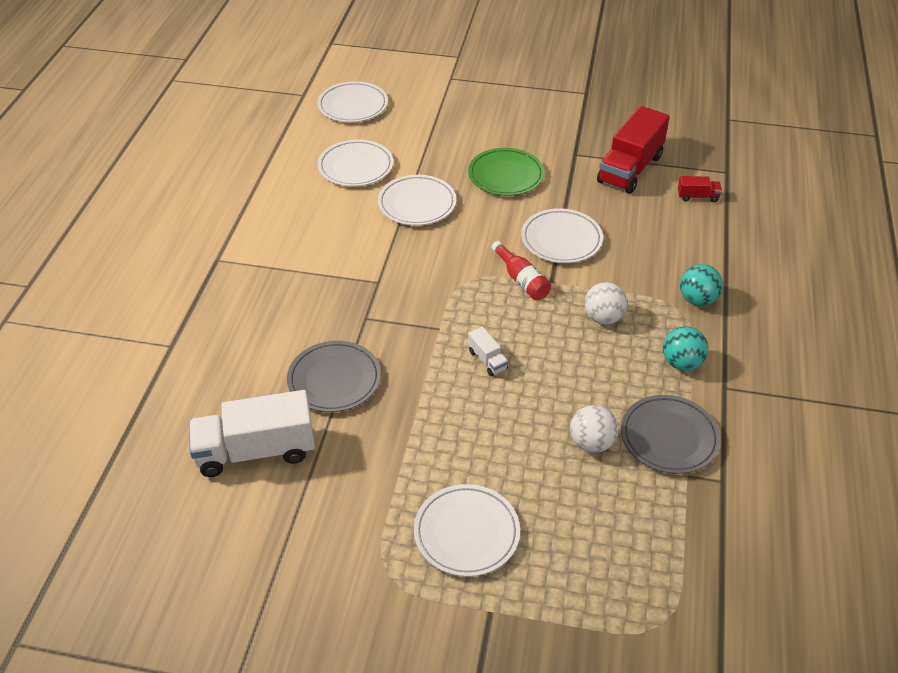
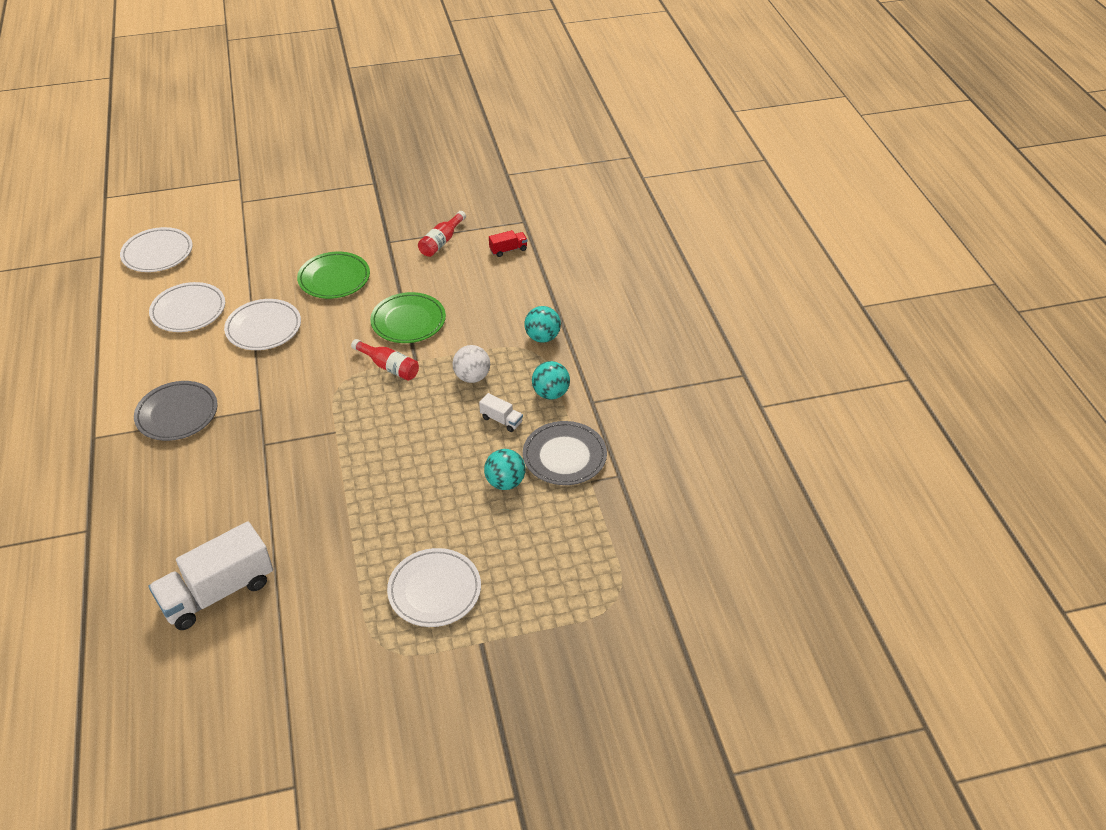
camera: 25 degrees left, 0 degrees up
grey plate [287,341,381,412] -> grey plate moved to [134,381,218,441]
white truck [468,327,508,376] -> white truck moved to [479,393,523,432]
white plate [521,208,603,263] -> green plate [370,292,446,343]
white ball [570,405,618,453] -> turquoise ball [484,449,526,490]
red truck [597,106,670,194] -> red bottle [418,211,466,257]

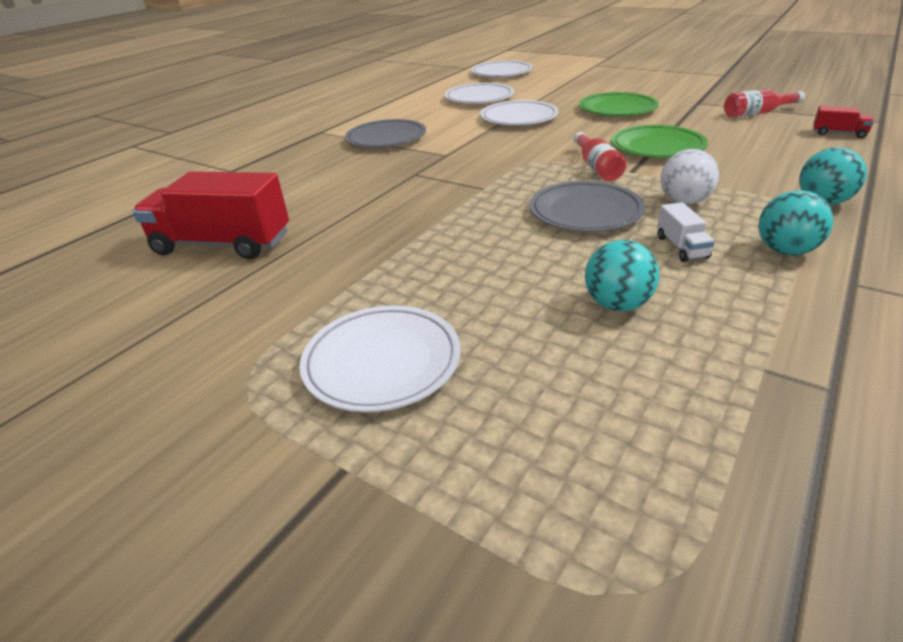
camera: 50 degrees right, 10 degrees down
white truck [149,521,273,630] -> red truck [132,171,289,259]
grey plate [523,421,607,485] -> grey plate moved to [530,181,645,232]

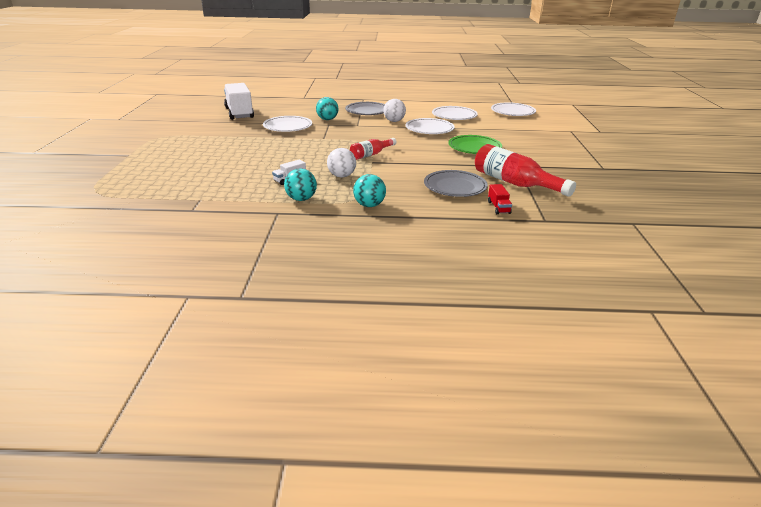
camera: 55 degrees right, 5 degrees down
red truck [132,171,289,259] -> white truck [224,83,254,120]
white plate [300,305,460,412] -> white plate moved to [263,116,312,132]
grey plate [530,181,645,232] -> grey plate moved to [424,170,488,197]
turquoise ball [585,240,659,311] -> turquoise ball moved to [316,97,339,120]
green plate [611,125,708,158] -> none
red bottle [724,89,805,118] -> red bottle [475,144,576,197], size x1.71
none -> white ball [383,99,406,122]

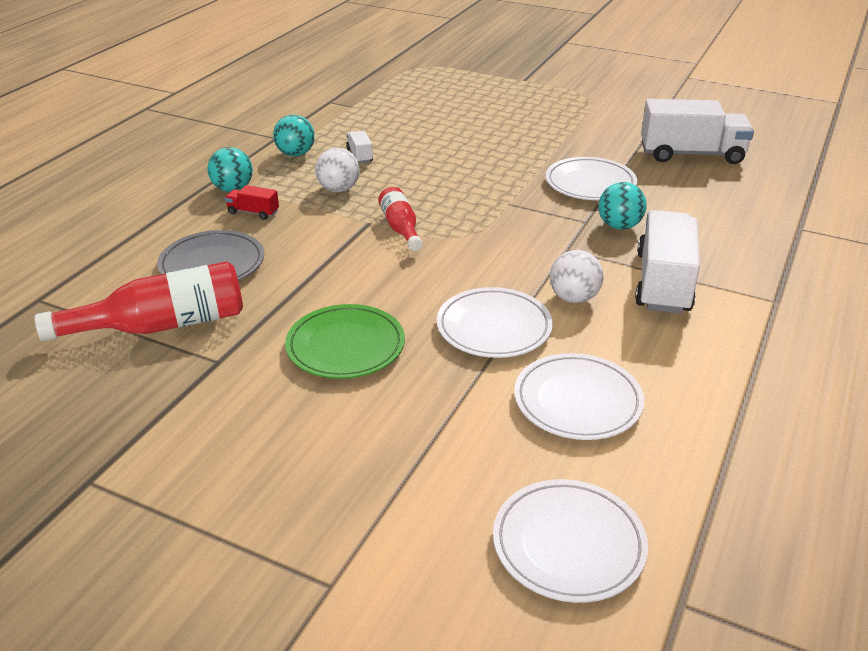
camera: 115 degrees right, 5 degrees up
grey plate [345,102,385,115] -> white truck [635,210,700,314]
red truck [488,184,512,214] -> red truck moved to [225,185,279,220]

